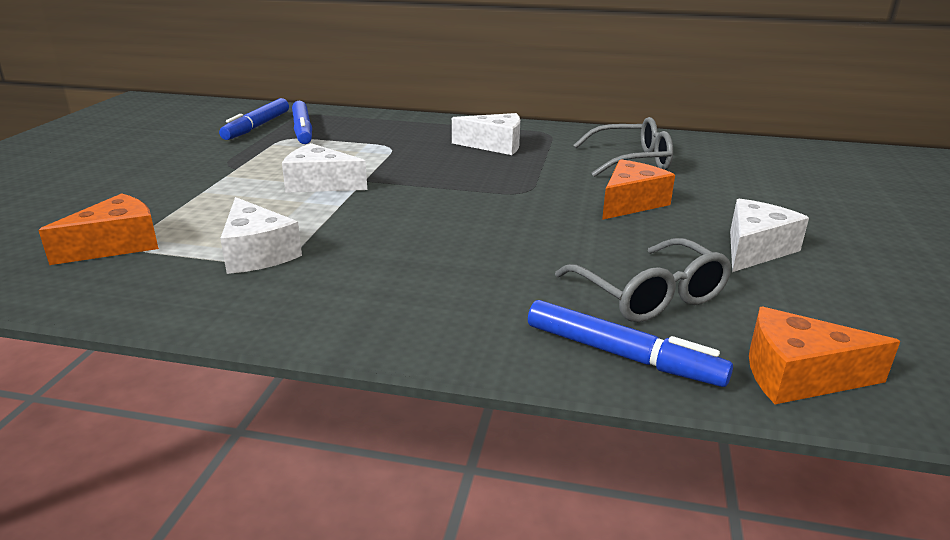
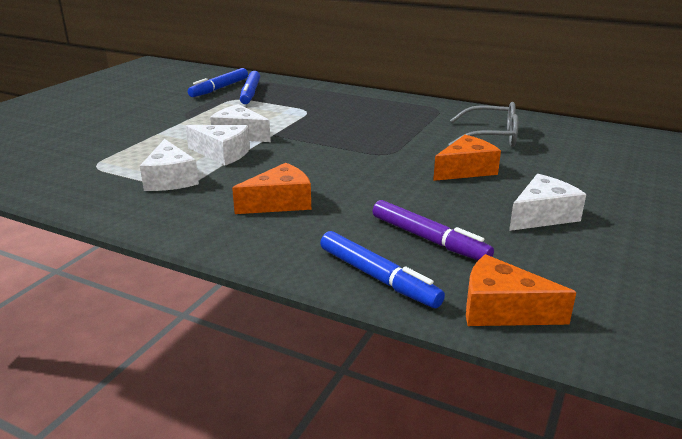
camera: 15 degrees right, 0 degrees up
orange cheese [38,193,159,265] -> orange cheese moved to [232,163,311,214]
white cheese [452,113,520,155] -> white cheese moved to [186,125,250,166]
grey glasses [555,238,732,322] -> purple marker [373,200,494,260]

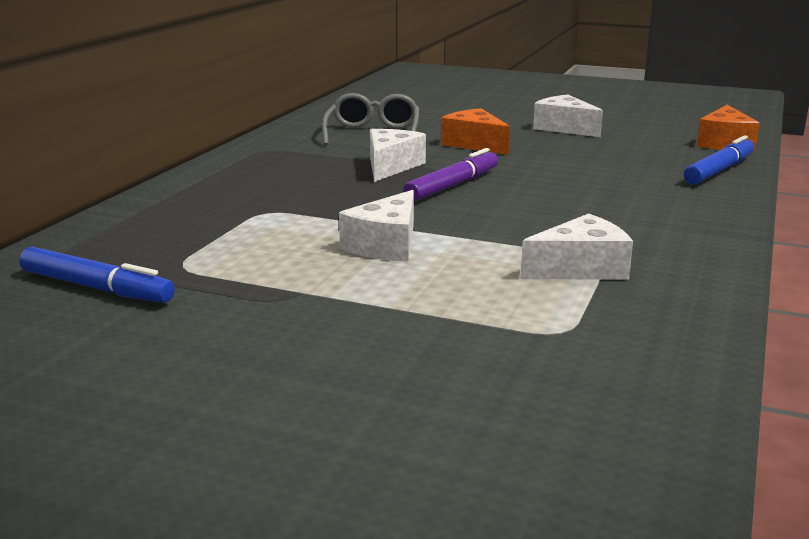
camera: 95 degrees left, 5 degrees down
white cheese [186,125,250,166] -> white cheese moved to [370,129,426,182]
orange cheese [232,163,311,214] -> none
blue marker [240,71,260,104] -> none
purple marker [373,200,494,260] -> purple marker moved to [403,148,498,202]

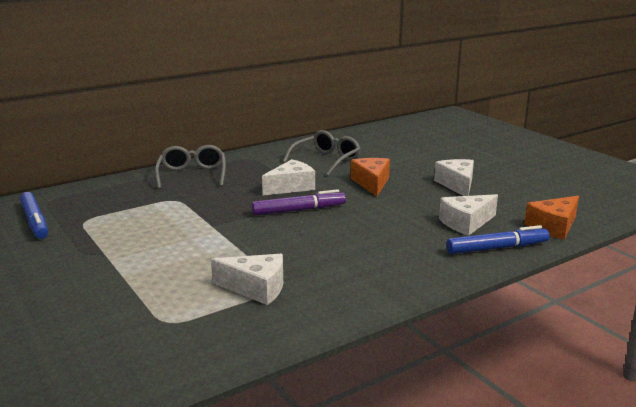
camera: 35 degrees right, 0 degrees up
white cheese [339,190,414,262] -> white cheese moved to [439,194,498,236]
none -> grey glasses [155,145,226,189]

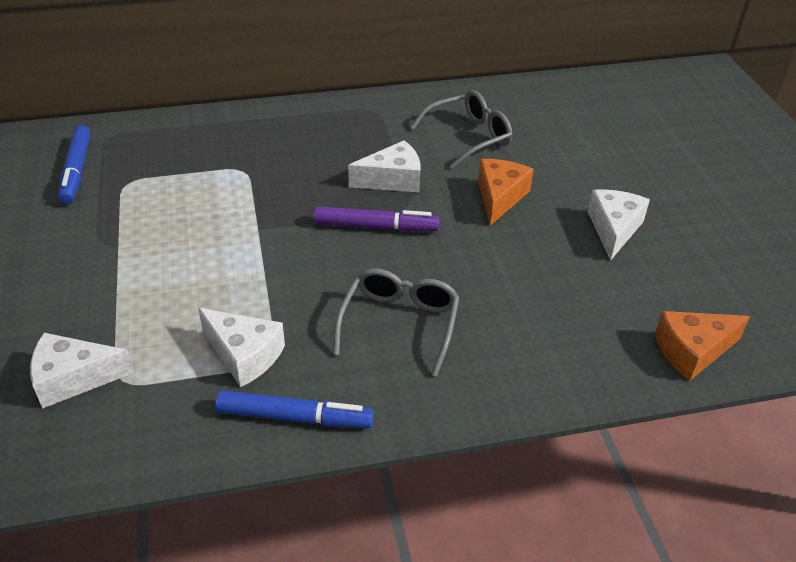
camera: 20 degrees right, 20 degrees up
grey glasses [155,145,226,189] -> grey glasses moved to [333,268,460,376]
white cheese [439,194,498,236] -> white cheese moved to [30,333,134,408]
blue marker [446,225,550,254] -> blue marker moved to [215,390,374,428]

